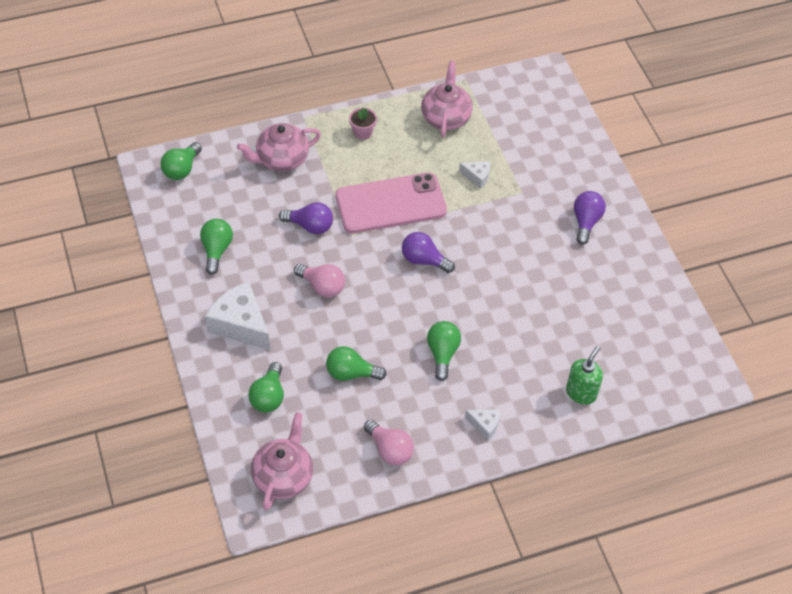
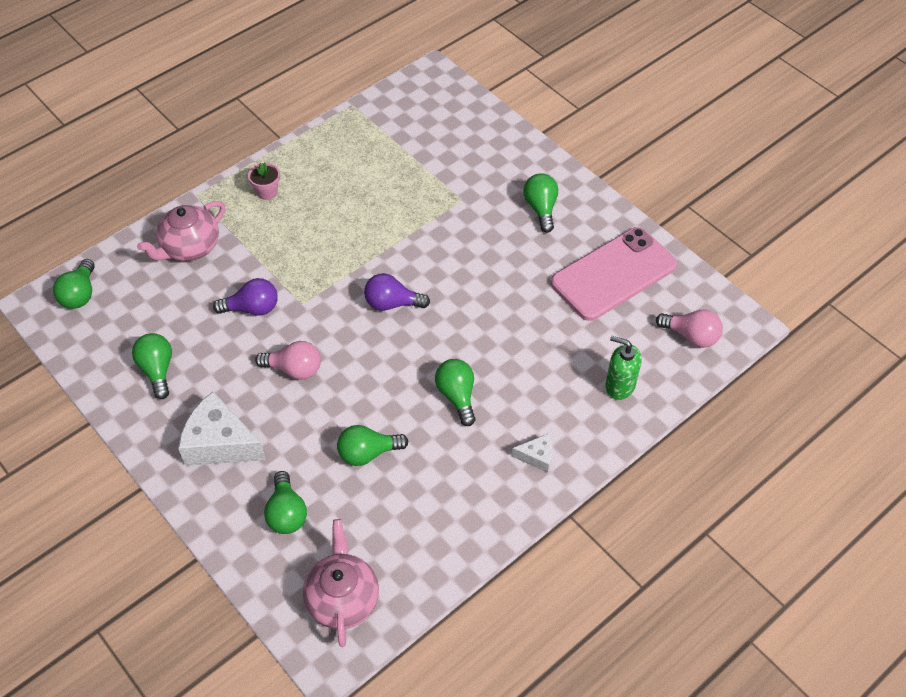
camera: 20 degrees left, 0 degrees up
pink phone [336,173,447,233] -> pink phone moved to [551,227,677,321]
pink light bulb [364,420,414,465] -> pink light bulb moved to [656,310,723,348]
pink teapot [421,61,473,137] -> none
white cheese [459,161,490,189] -> none
green soap dispenser [566,346,603,405] -> green soap dispenser turned 75 degrees counterclockwise [605,336,642,400]
purple light bulb [574,191,606,245] -> green light bulb [523,173,558,233]

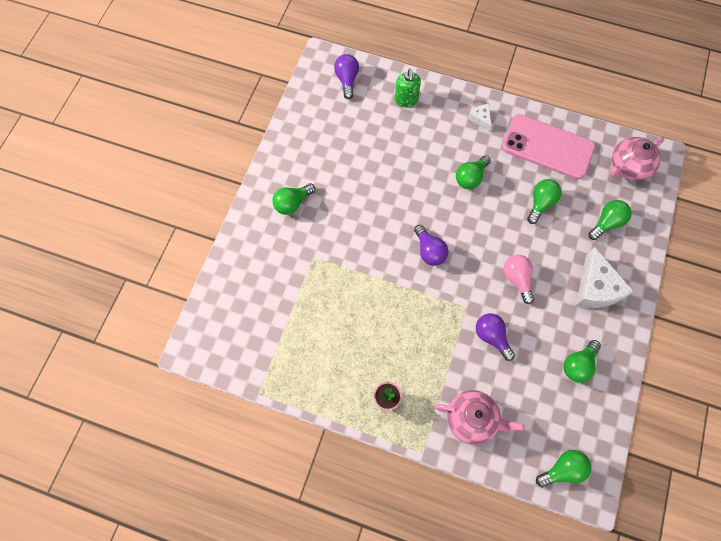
camera: 120 degrees left, 15 degrees up
green light bulb [337,425,408,466] -> green light bulb turned 105 degrees counterclockwise [527,179,562,224]
pink phone [551,227,677,321] -> pink phone moved to [501,114,595,180]
pink light bulb [656,310,723,348] -> purple light bulb [334,54,359,99]

